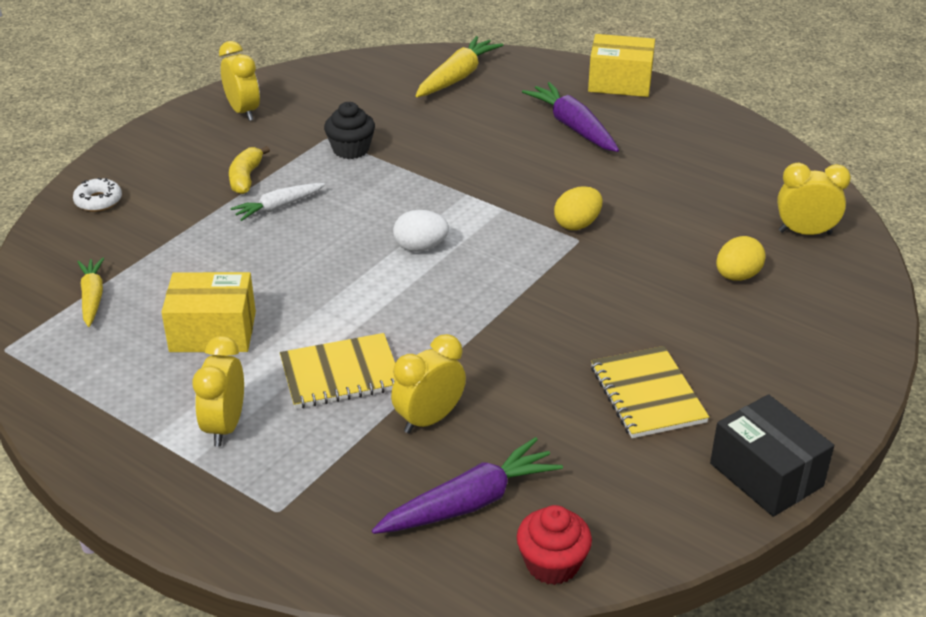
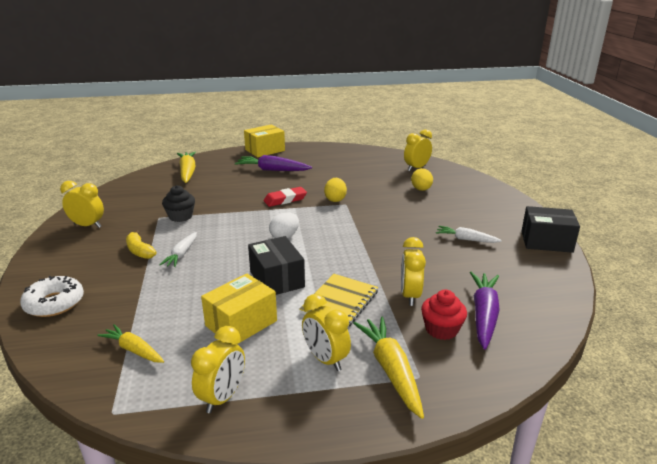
camera: 45 degrees left, 10 degrees down
white donut [73,178,122,212] -> white donut [20,276,84,317], size x1.54
red cupcake [517,505,592,585] -> red cupcake moved to [421,290,467,340]
yellow notebook [591,346,709,438] -> white carrot [436,226,502,243]
none -> yellow clock [191,326,245,413]
none -> black box [248,236,305,295]
none -> red eraser [264,187,307,207]
none -> yellow carrot [353,317,424,419]

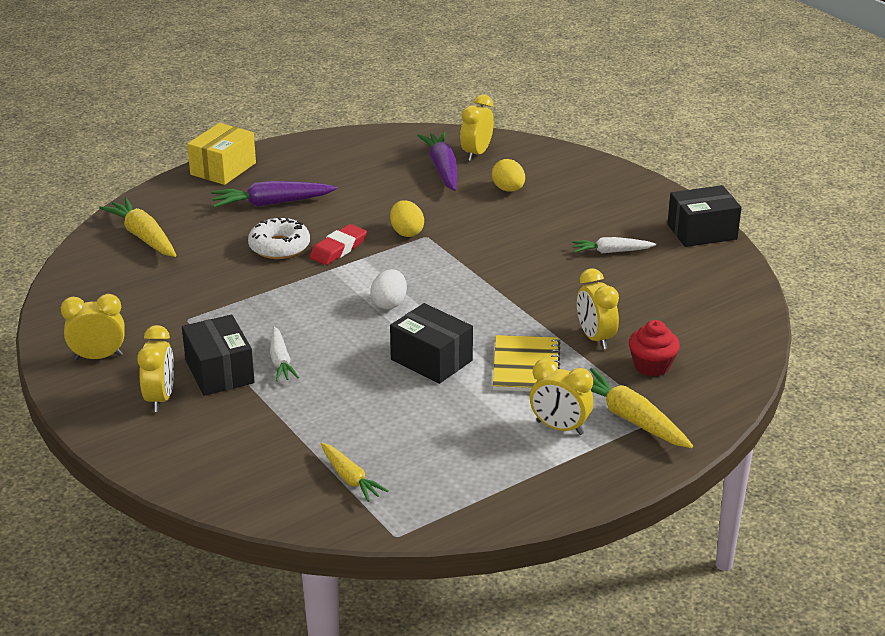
camera: 25 degrees left, 5 degrees up
white donut [20,276,84,317] -> white donut moved to [248,217,310,259]
yellow carrot [97,324,164,363] -> yellow carrot turned 135 degrees counterclockwise [320,443,389,502]
yellow banana [126,230,157,259] -> black box [182,315,255,396]
black cupcake [162,185,195,222] -> none
yellow clock [191,326,245,413] -> yellow clock moved to [137,325,174,412]
yellow box [201,273,277,344] -> none
purple carrot [470,272,500,350] -> purple carrot moved to [417,132,457,191]

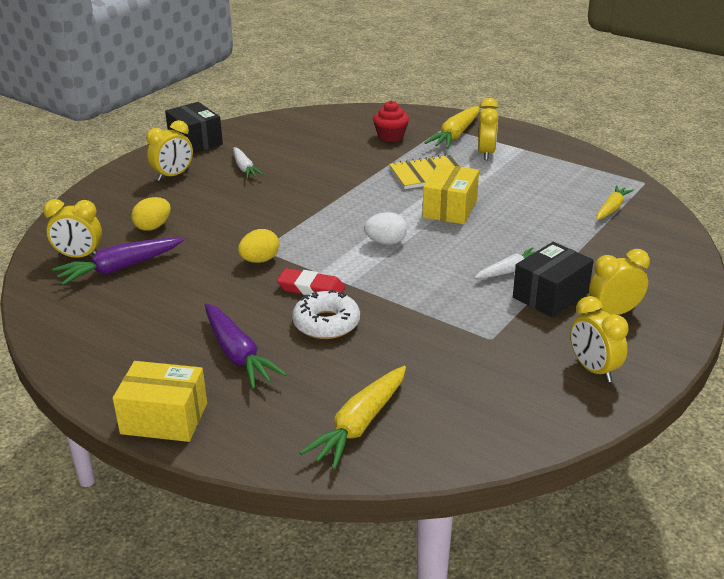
camera: 110 degrees left, 0 degrees up
black box [390,303,473,384] -> yellow box [423,164,479,224]
yellow clock [577,269,619,349] -> yellow clock moved to [146,120,193,181]

